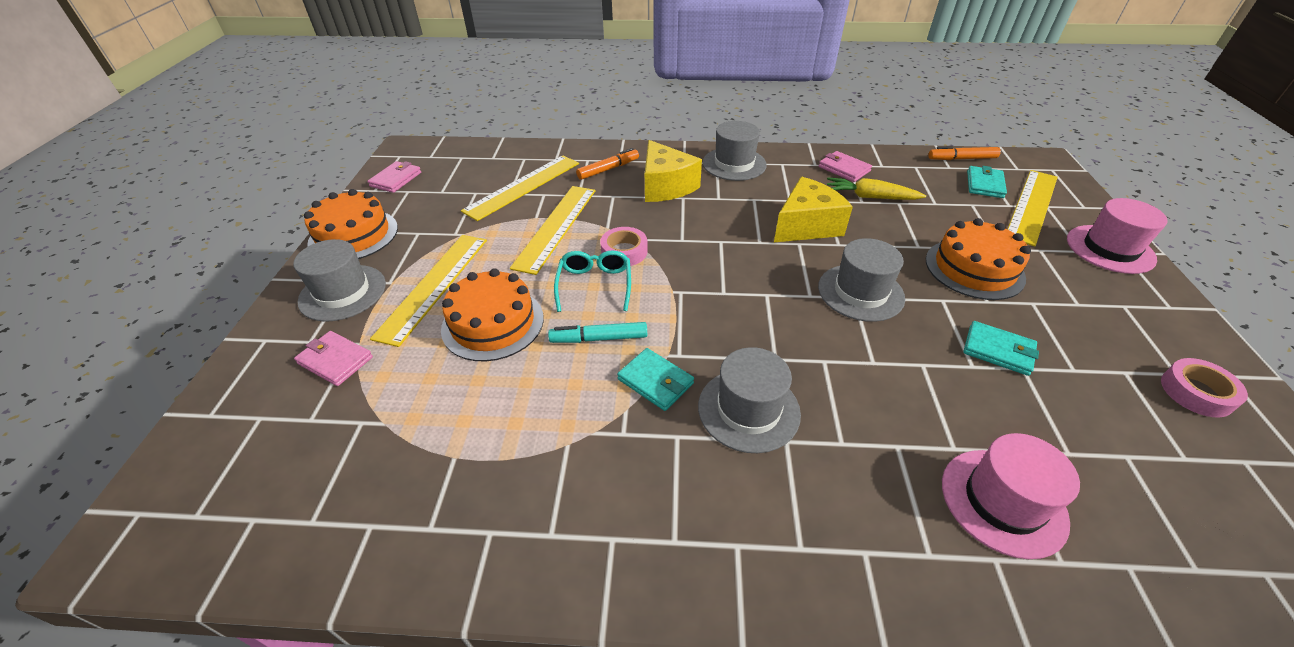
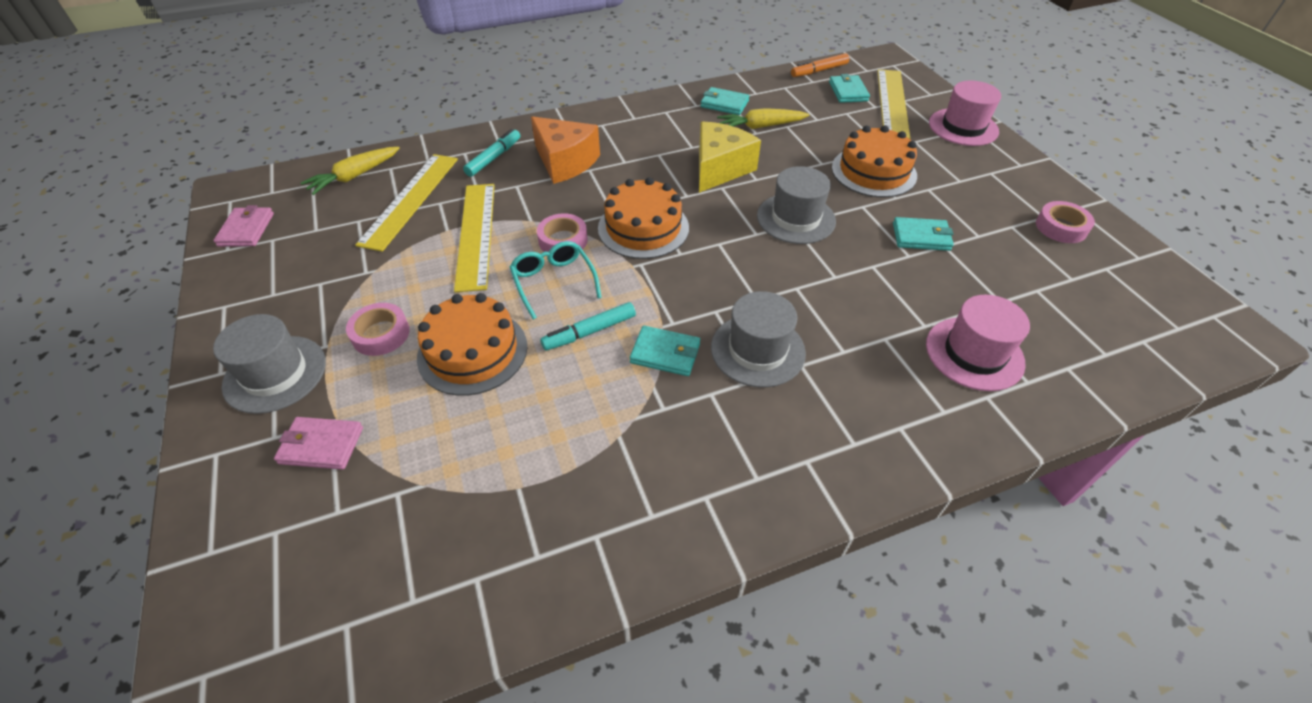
camera: 25 degrees left, 5 degrees up
orange cake [304,189,398,259] -> orange cake moved to [598,177,689,259]
yellow ruler [370,235,487,347] -> pink tape [346,303,410,356]
orange marker [576,148,639,180] -> turquoise marker [463,129,520,177]
yellow cheese [645,140,702,202] -> orange cheese [531,116,600,184]
grey hat [703,121,767,181] -> none
pink wallet [819,151,872,182] -> turquoise wallet [701,87,749,115]
none -> yellow carrot [301,147,400,195]

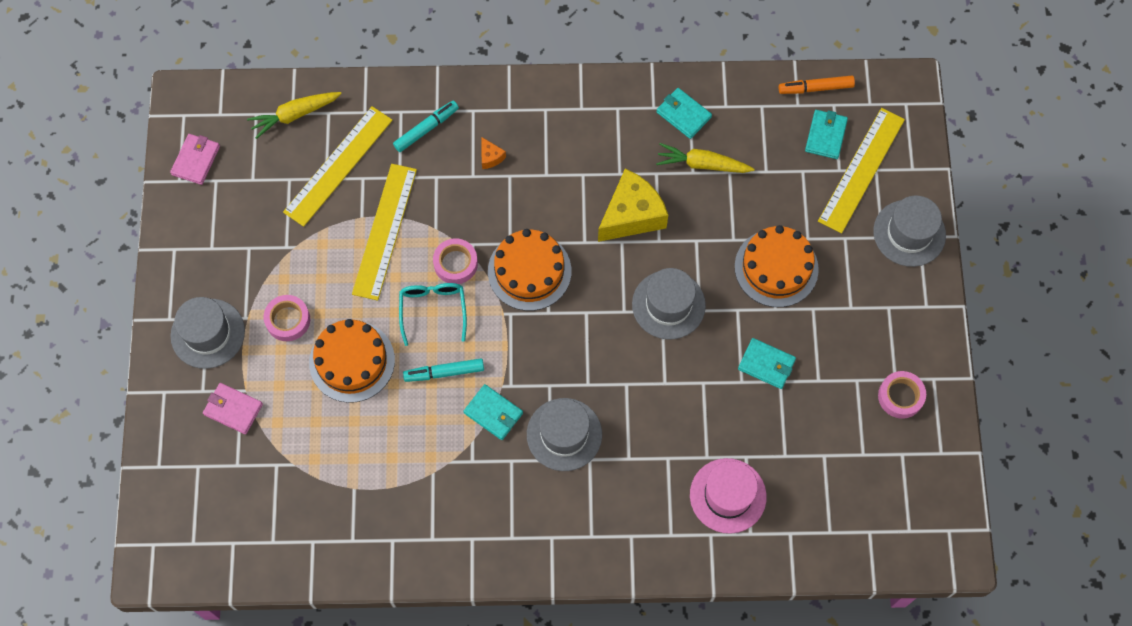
camera: 20 degrees right, 20 degrees up
orange cheese [531,116,600,184] -> orange cheese [482,137,506,169], size x0.42
pink hat [929,80,1001,146] -> grey hat [873,196,946,267]

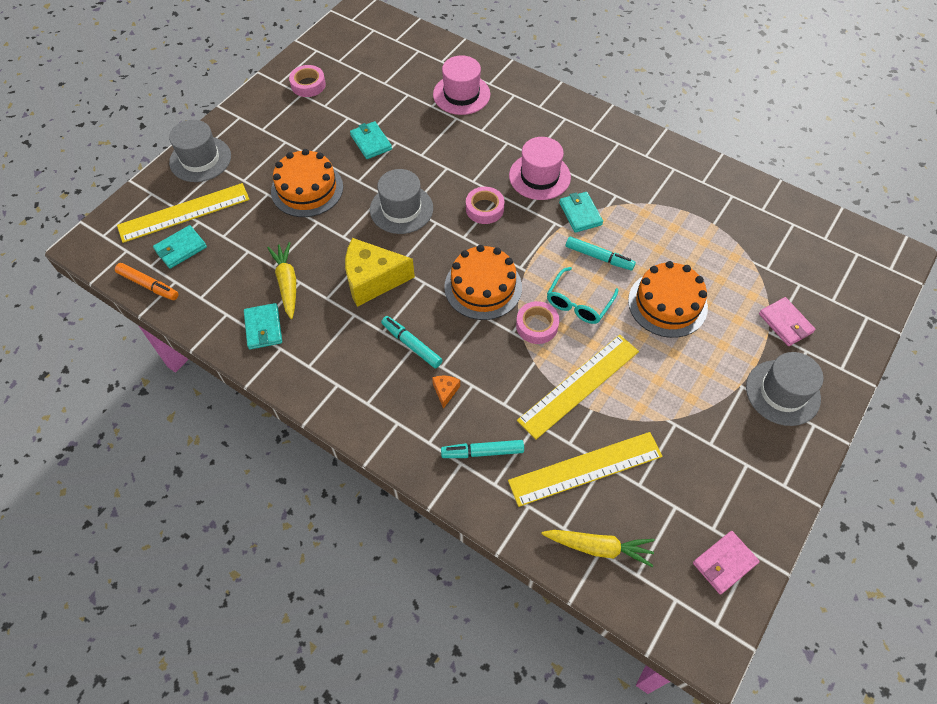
camera: 145 degrees left, 10 degrees down
pink tape [264,295,310,341] -> pink tape moved to [466,187,504,224]
grey hat [527,398,602,471] -> pink hat [509,137,571,200]
yellow carrot [656,143,754,173] -> yellow carrot turned 150 degrees counterclockwise [267,242,296,319]
none -> turquoise marker [381,316,442,368]

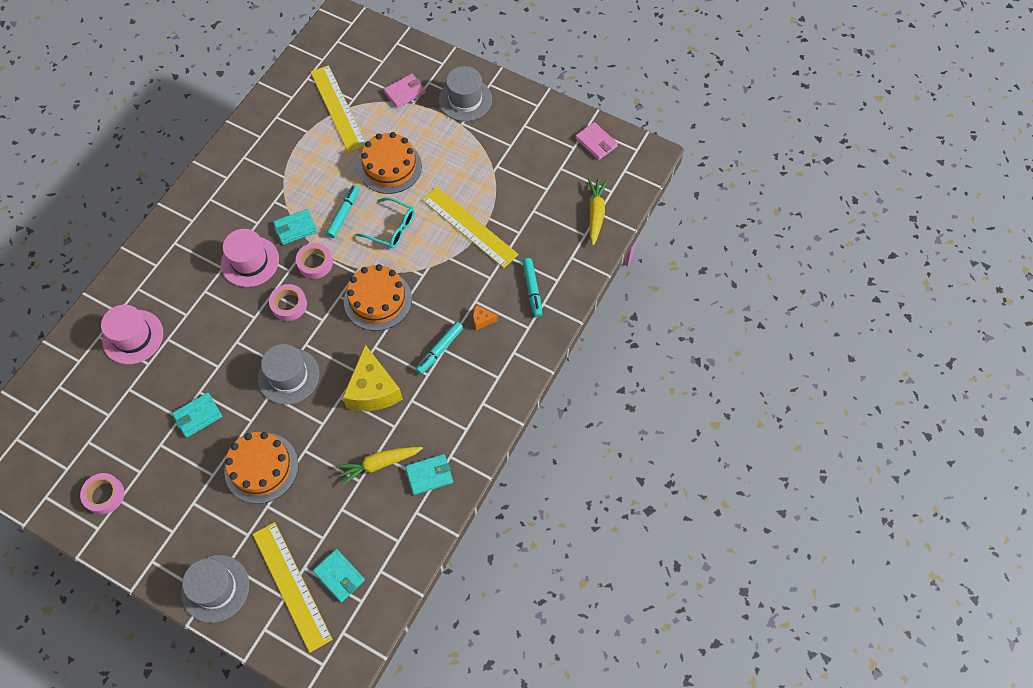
camera: 95 degrees left, 5 degrees up
orange marker [115,263,179,300] -> none
yellow ruler [508,432,663,507] -> yellow ruler moved to [310,65,366,152]
pink tape [516,301,559,344] -> pink tape moved to [296,243,333,279]

